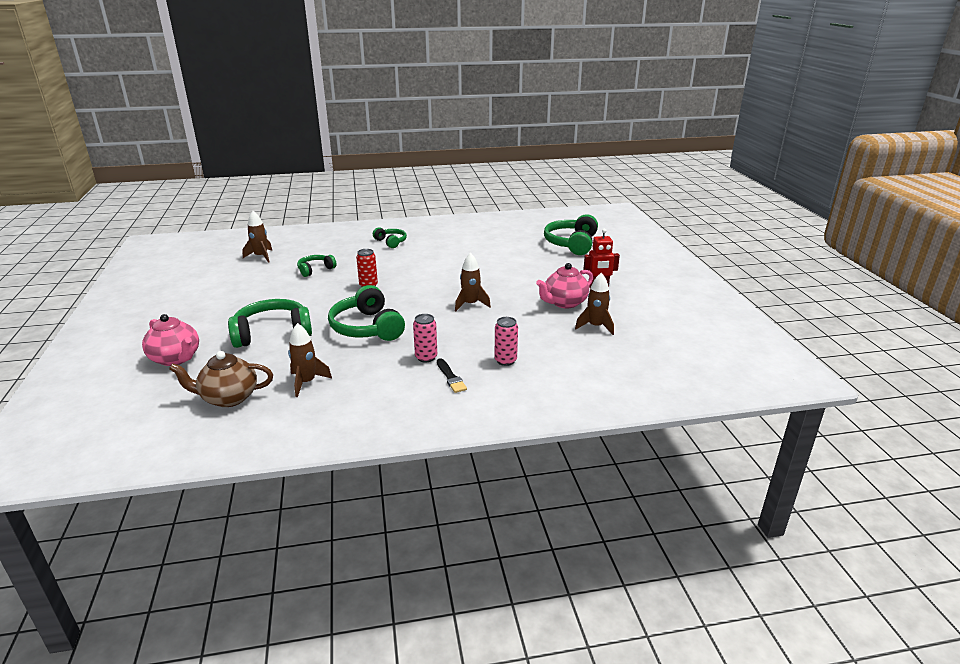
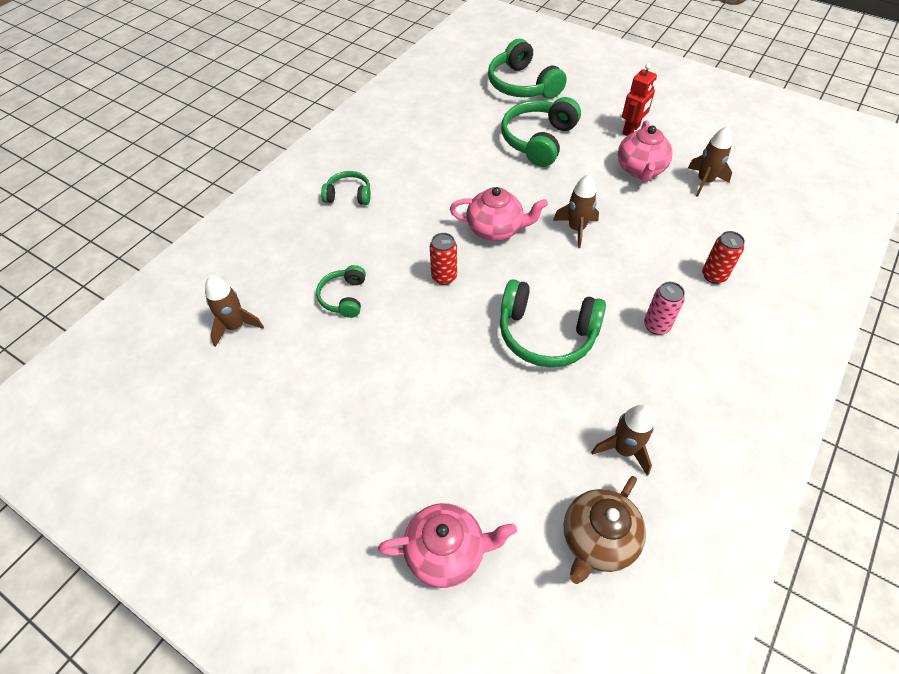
camera: 45 degrees left, 25 degrees up
green headphones [228,299,312,348] -> green headphones moved to [501,97,581,167]
black brush [437,358,467,393] -> none
pink can [494,317,518,366] -> red can [702,231,745,284]
none -> pink teapot [450,187,548,241]

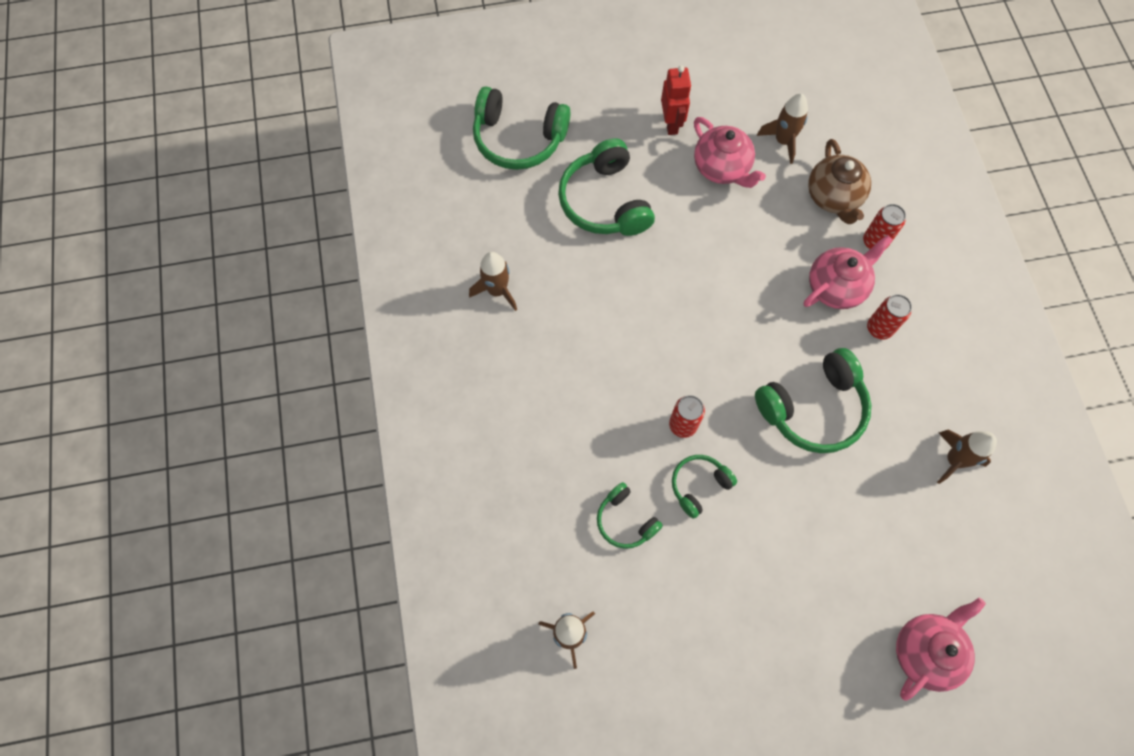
camera: 45 degrees left, 15 degrees up
green headphones [321,171,371,205] -> green headphones moved to [672,455,737,519]
pink teapot [450,187,548,241] -> pink teapot moved to [804,235,893,309]
brown rocket [553,174,599,248] -> brown rocket moved to [469,252,517,311]
brown teapot [564,476,646,584] -> brown teapot moved to [808,139,871,224]
pink can [644,282,685,335] -> red can [867,294,912,340]

